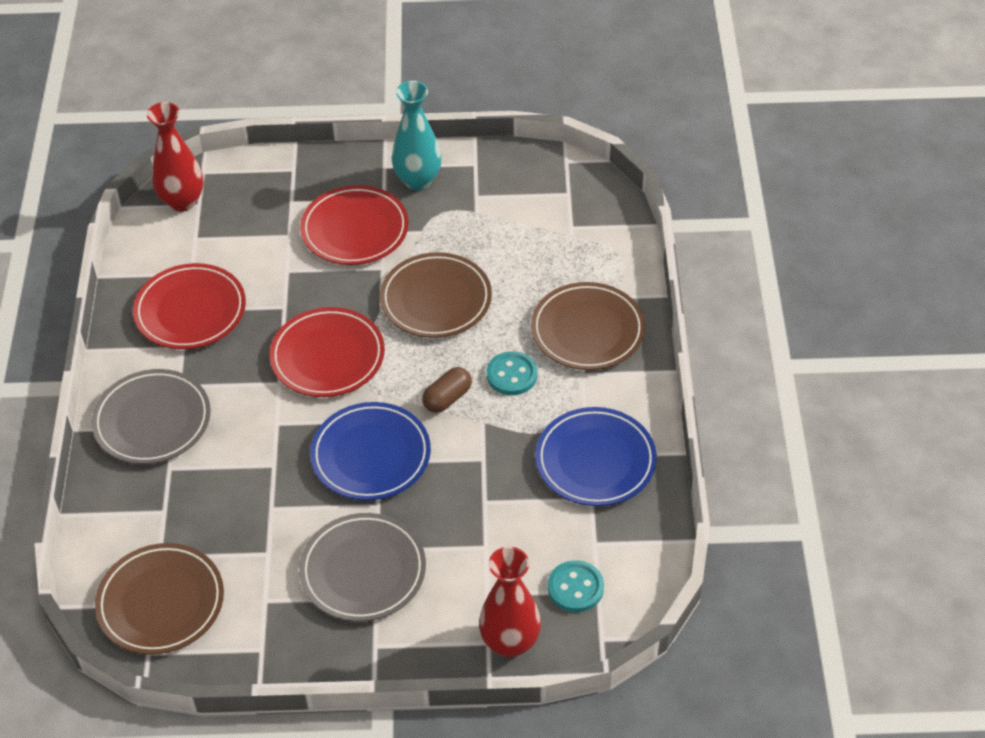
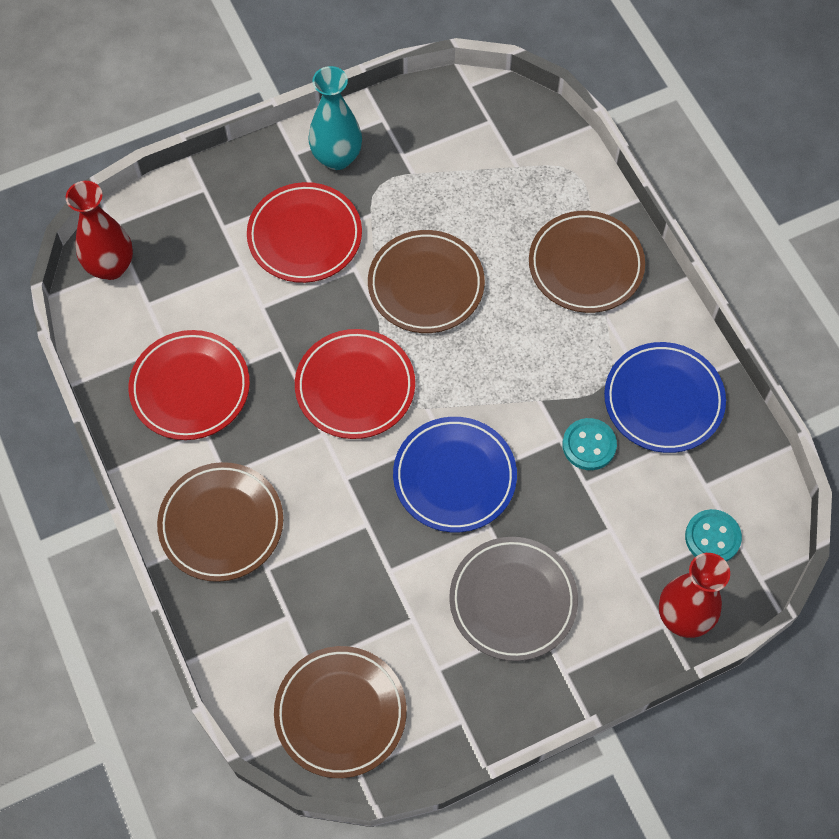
camera: 25 degrees left, 15 degrees up
grey plate [92,369,211,464] -> brown plate [157,462,283,582]
brown capsule [422,367,472,413] -> none
turquoise button [487,351,537,395] -> turquoise button moved to [562,418,617,470]

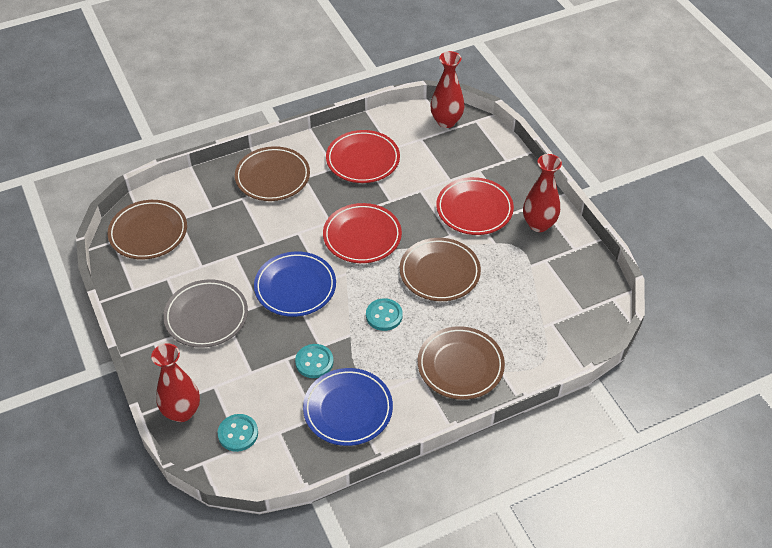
camera: 90 degrees right, 15 degrees down
turquoise vase [308,66,362,170] -> red vase [523,154,562,232]
none -> turquoise button [366,298,403,331]

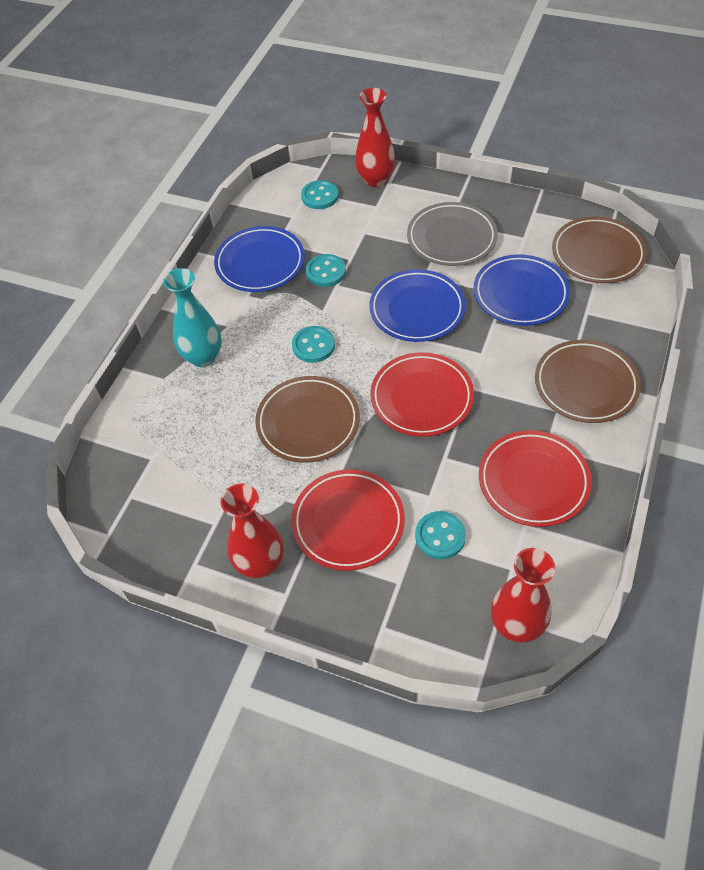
camera: 140 degrees right, 5 degrees up
brown plate [418,326,505,400] -> turquoise vase [163,268,222,367]
none -> turquoise button [415,511,466,559]
none -> blue plate [474,254,570,326]

